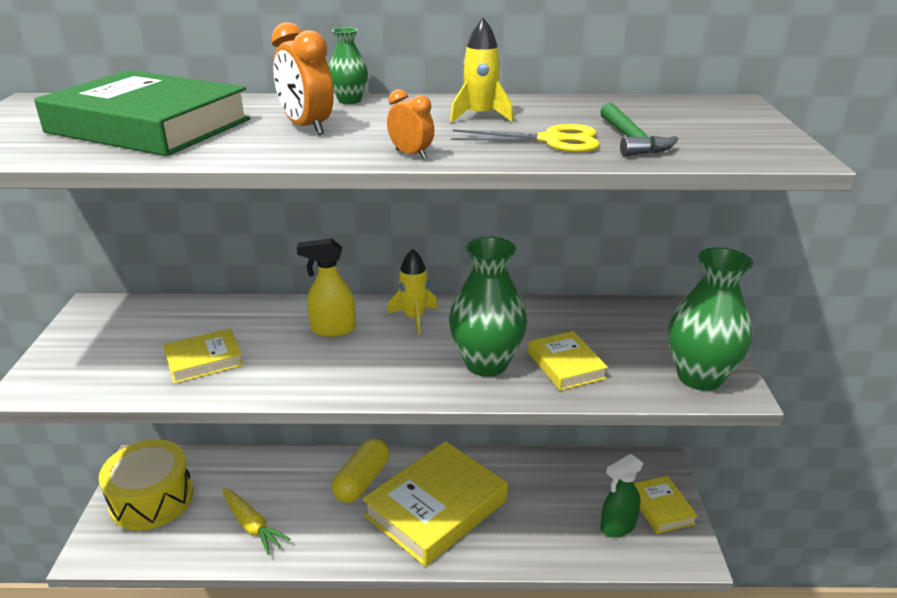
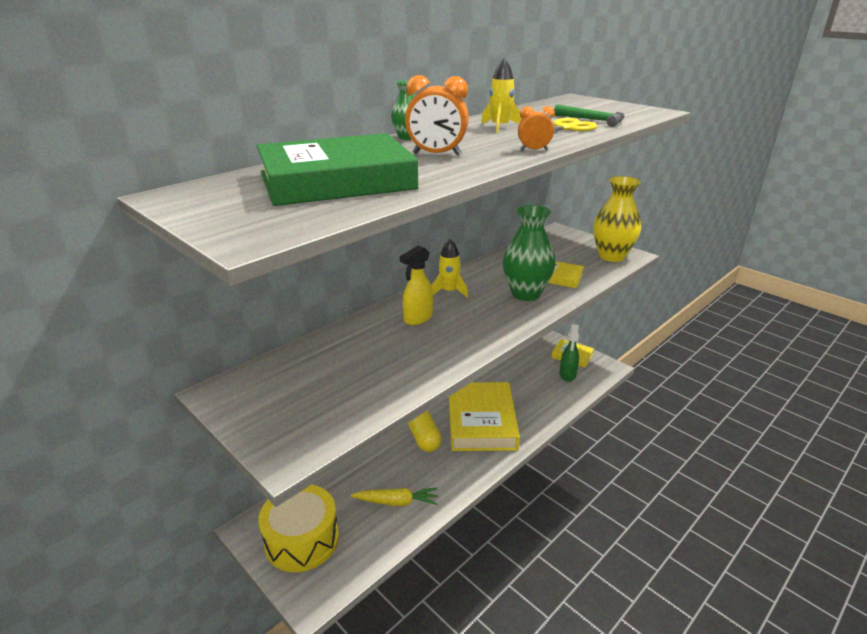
camera: 45 degrees left, 0 degrees up
yellow book [163,328,244,384] -> none
green vase [668,247,754,391] -> yellow vase [593,176,641,262]

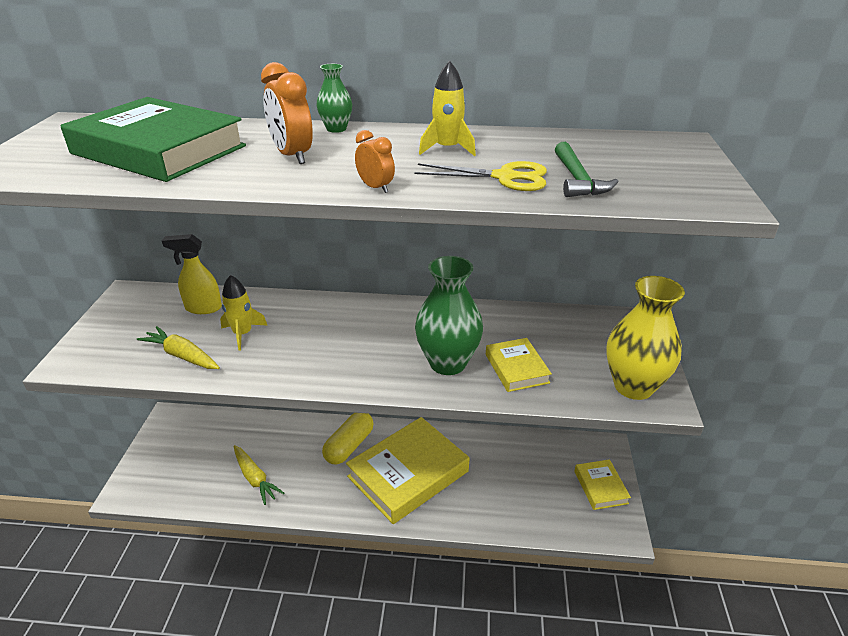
camera: 50 degrees right, 5 degrees up
yellow drum [258,485,339,572] -> none
yellow spray bottle [400,245,433,325] -> yellow spray bottle moved to [162,234,222,314]
yellow rocket [431,239,468,298] -> yellow rocket moved to [220,275,268,351]
green spray bottle [560,324,579,382] -> none
none -> yellow carrot [137,326,220,369]

